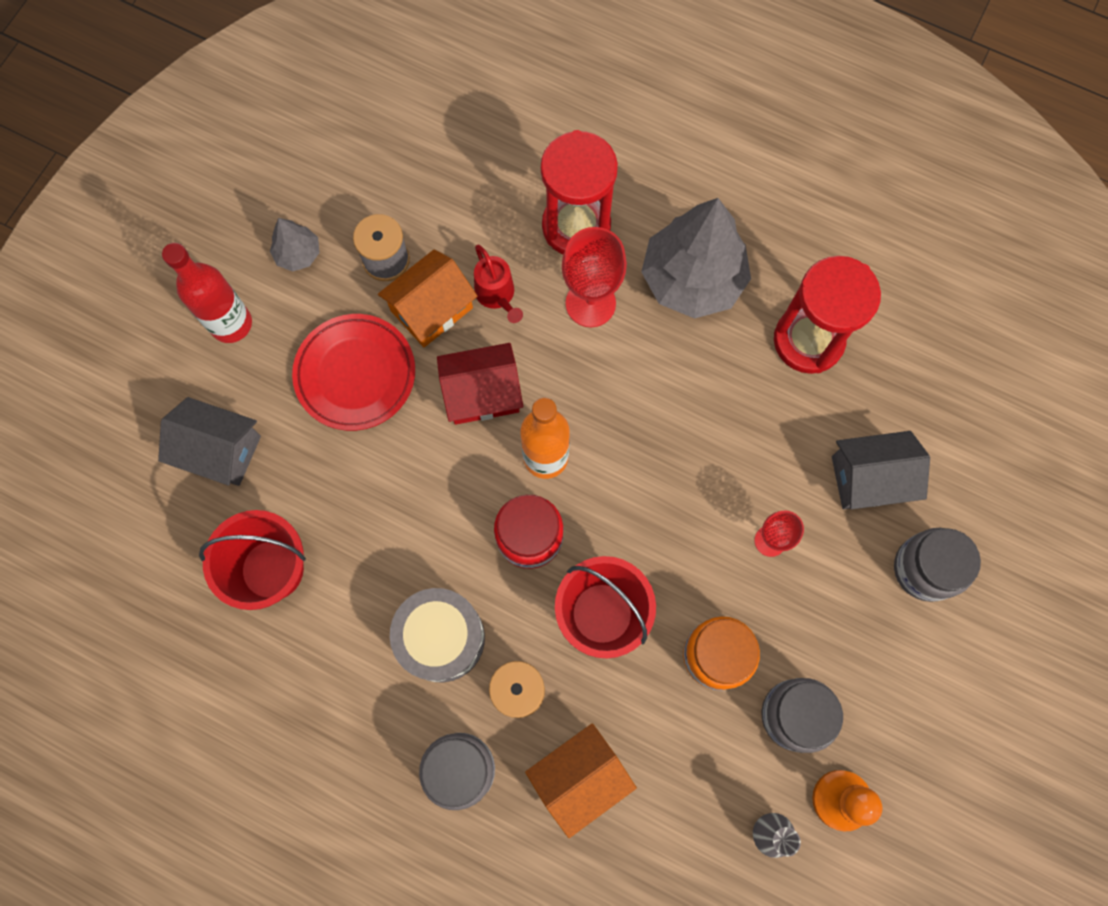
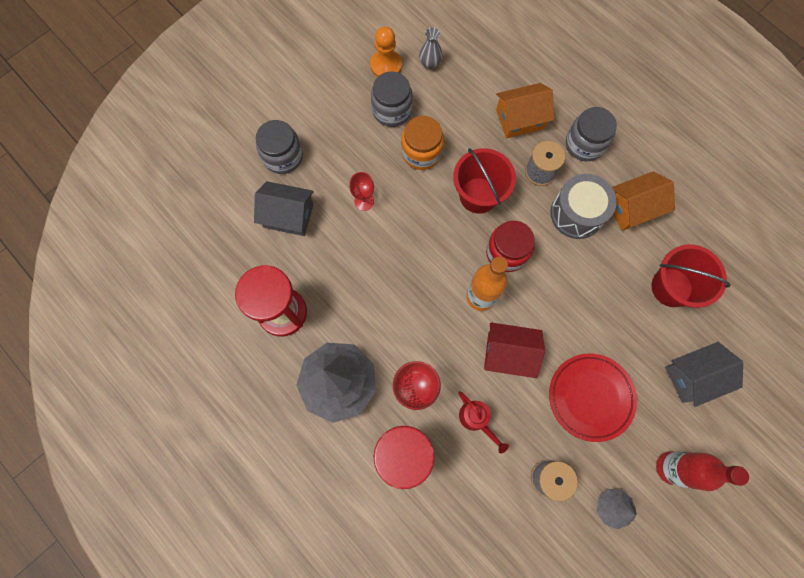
camera: 160 degrees left, 0 degrees up
grey house [158,397,261,486] -> grey house turned 60 degrees counterclockwise [665,342,743,407]
orange house [378,249,478,347] -> orange house moved to [612,171,675,231]
red watering can [474,244,523,323] -> red watering can turned 150 degrees clockwise [459,391,509,454]

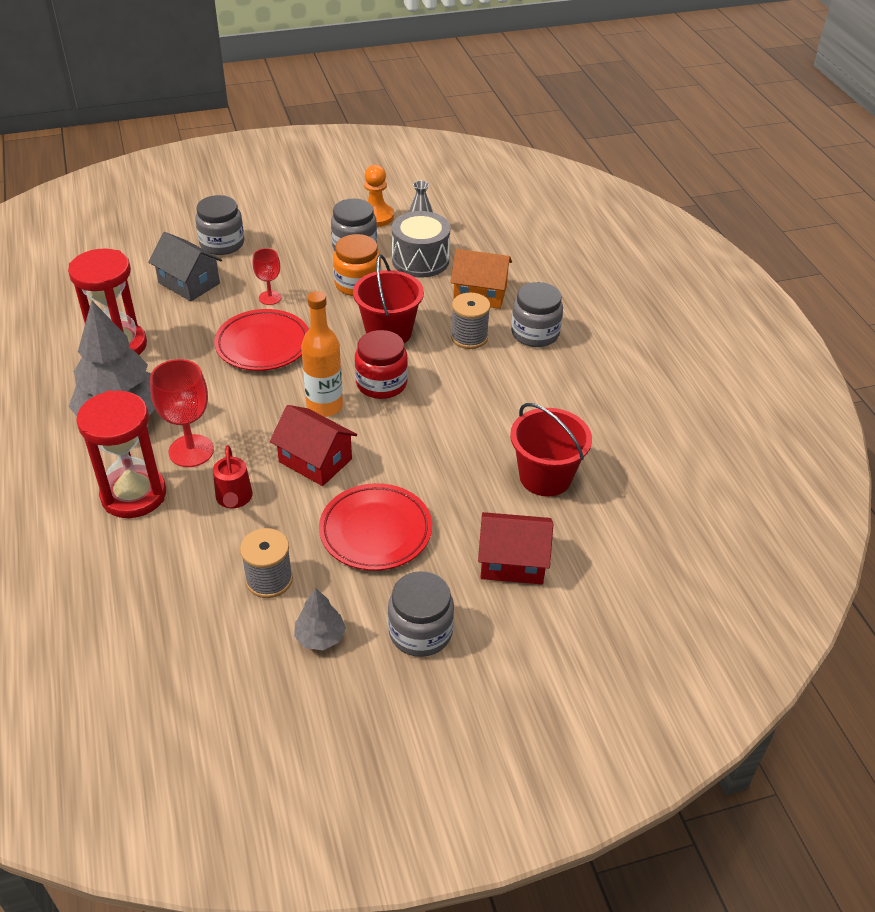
camera: 25 degrees right, 30 degrees down
grey drum [550,174,617,239] -> grey drum moved to [392,211,450,278]
orange house [612,171,675,231] -> none
red bottle [656,451,749,491] -> grey jar [388,571,454,657]
grey house [665,342,743,407] -> red house [478,512,553,584]
none -> red plate [214,309,309,371]

